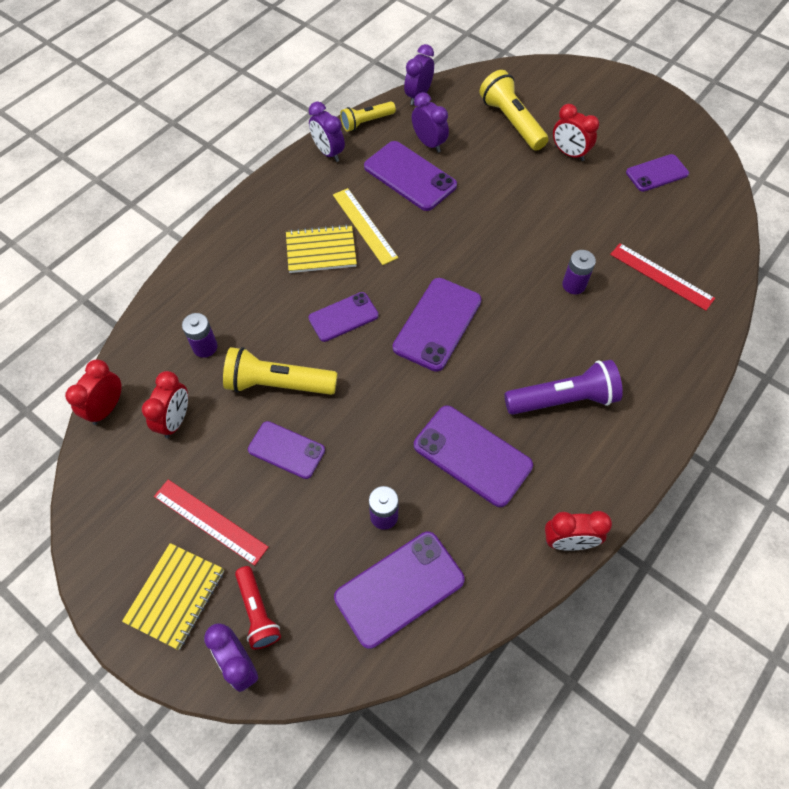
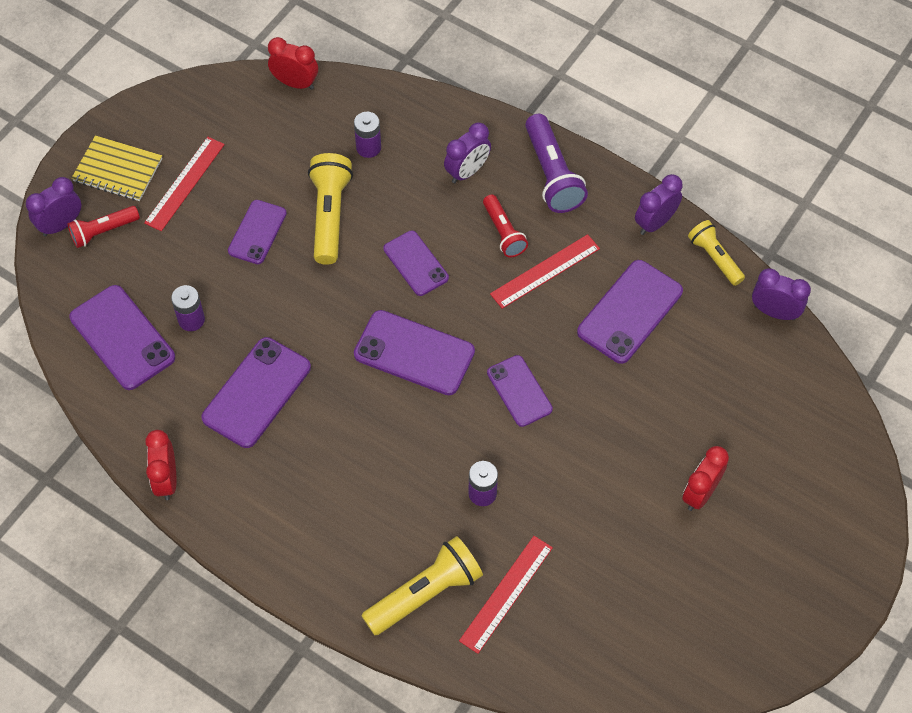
camera: 85 degrees right, 0 degrees up
red clock [142,371,188,439] -> none
yellow notebook [286,224,357,273] -> red flashlight [483,194,528,257]
yellow ruler [333,188,398,265] -> red ruler [490,234,600,309]
purple clock [412,92,449,153] -> purple clock moved to [444,123,491,183]
yellow flashlight [479,70,548,151] -> yellow flashlight moved to [361,536,483,635]
purple flashlight [504,360,623,415] -> purple flashlight moved to [525,114,588,213]
purple phone [626,154,689,192] -> purple phone moved to [487,355,553,427]

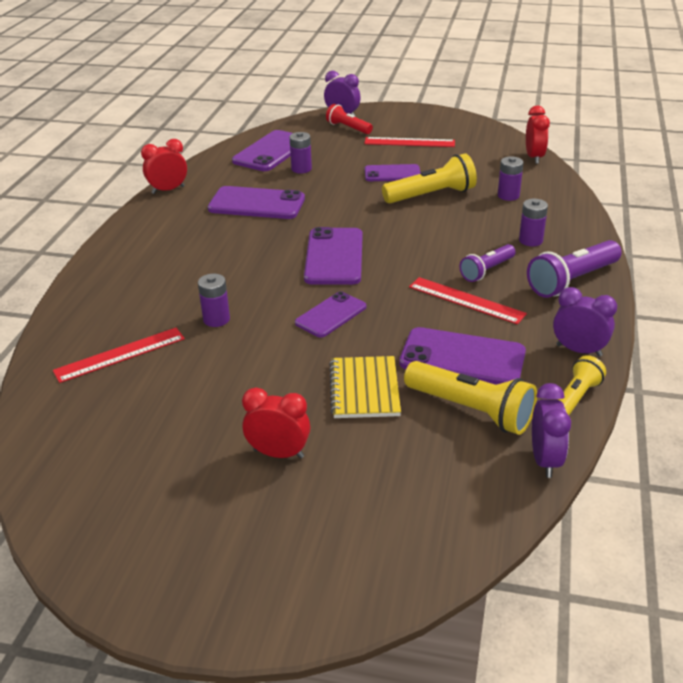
camera: 70 degrees right, 25 degrees down
yellow notebook [71,135,162,201] -> yellow notebook moved to [329,356,401,418]
yellow flashlight [361,536,483,635] -> yellow flashlight moved to [404,361,537,435]
purple phone [383,231,449,296] -> none
purple clock [444,123,491,183] -> purple battery [519,199,548,246]
red ruler [459,536,553,654] -> red ruler turned 45 degrees counterclockwise [53,328,185,383]
red flashlight [483,194,528,257] -> purple flashlight [459,244,516,282]

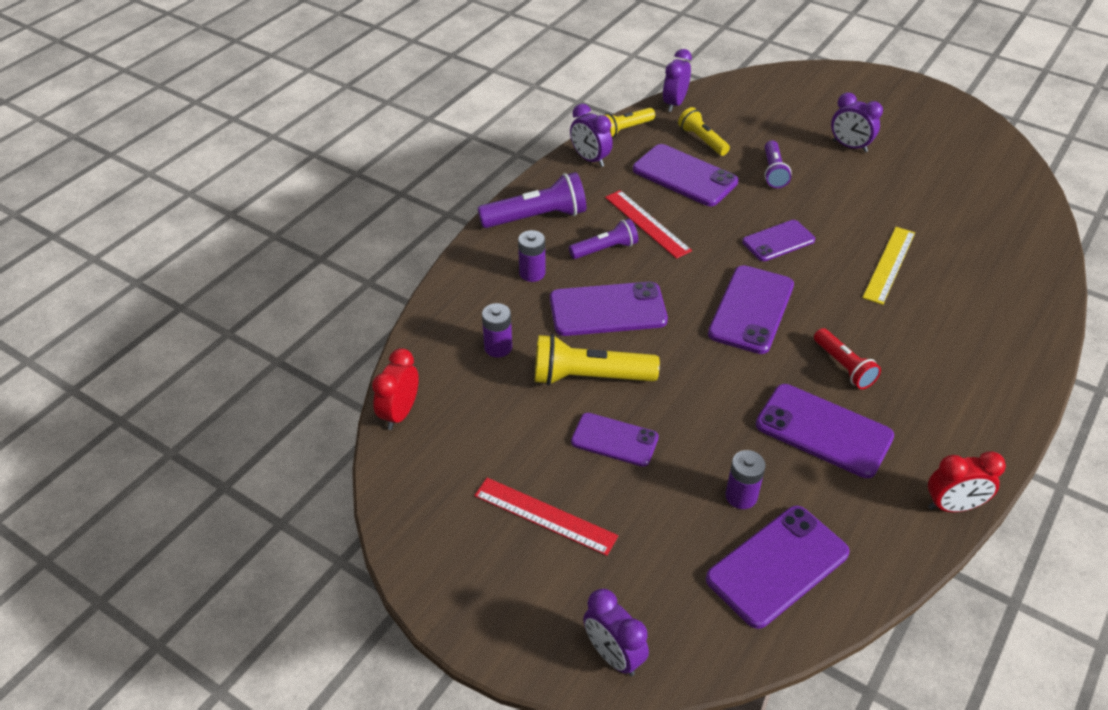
camera: 160 degrees left, 10 degrees up
red ruler [53,328,185,383] -> none
purple battery [198,274,230,327] -> yellow ruler [862,227,915,305]
red clock [242,387,310,459] -> purple clock [831,92,883,152]
red flashlight [326,104,373,134] -> red flashlight moved to [814,328,881,389]
yellow notebook [329,356,401,418] -> purple flashlight [765,140,791,188]
yellow flashlight [404,361,537,435] -> yellow flashlight [678,107,730,156], size x0.63
none -> purple phone [550,282,668,336]

